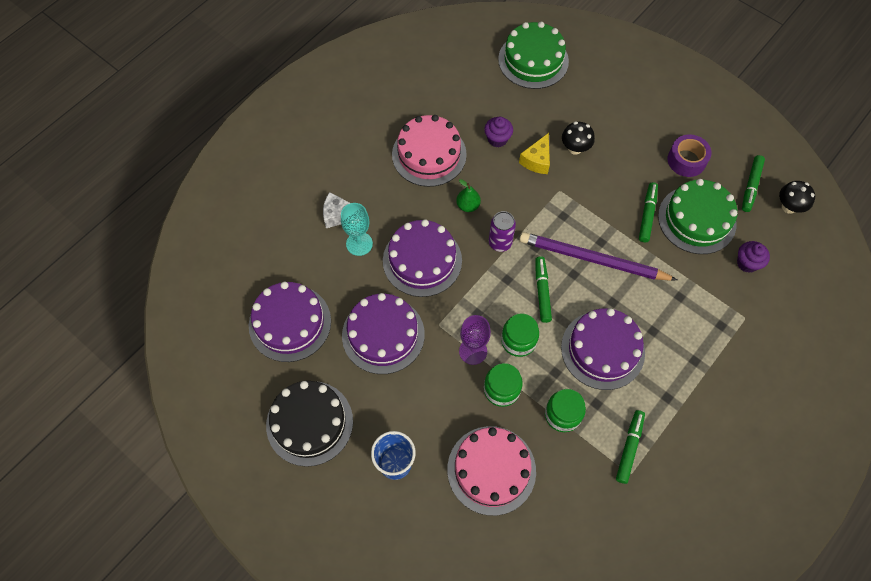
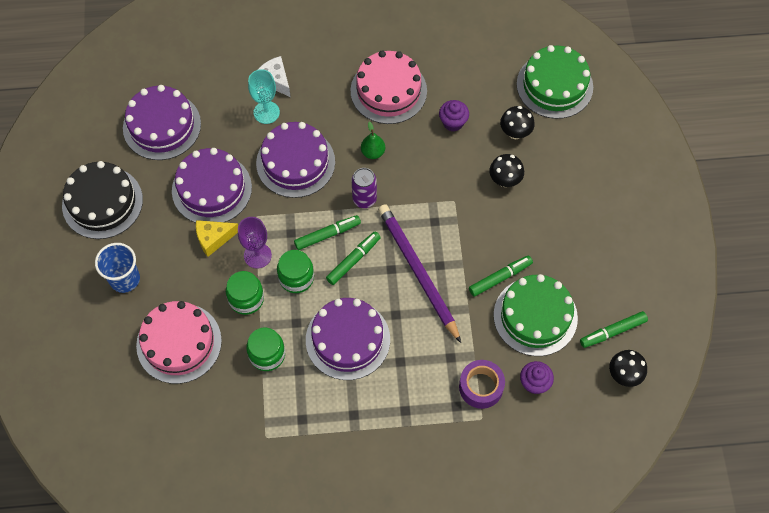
camera: 45 degrees right, 0 degrees up
yellow cheese [519,133,550,174] -> yellow cheese moved to [196,220,238,257]
green marker [616,410,645,484] -> green marker moved to [294,215,361,250]
purple tape [668,134,712,177] -> purple tape moved to [459,360,505,409]
none -> black mushroom [500,106,535,139]

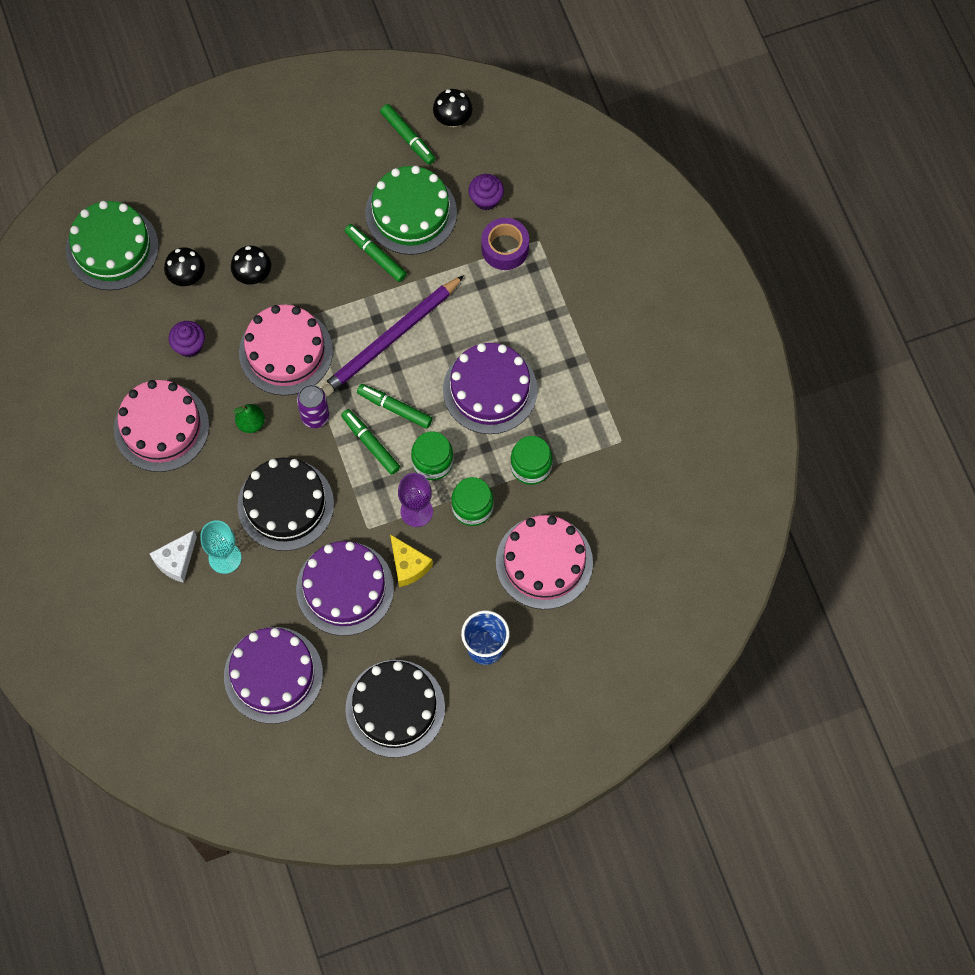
camera: 105 degrees left, 5 degrees up
purple cake [256,122,335,198] -> black cake [237,458,334,551]
none -> pink cake [239,305,333,396]

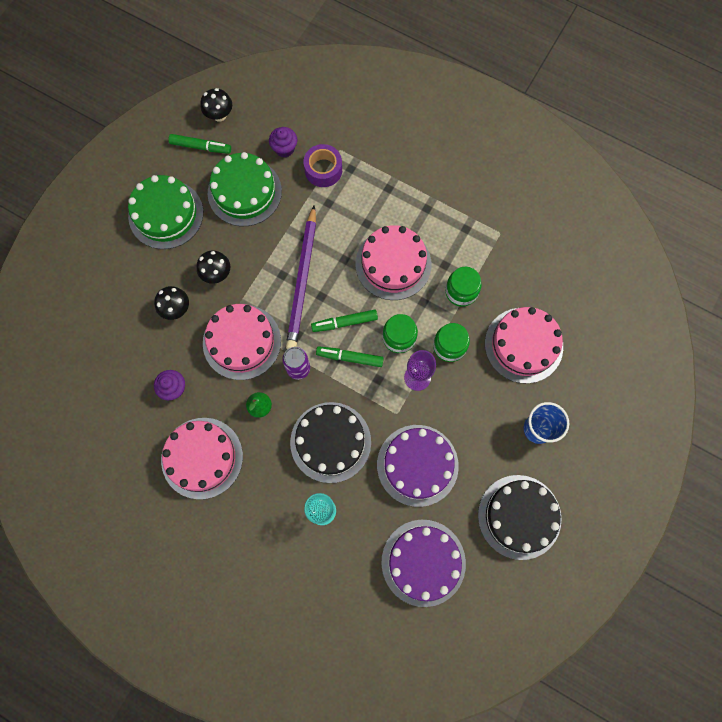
camera: 40 degrees left, 5 degrees up
green cake [66,201,159,290] -> green cake moved to [128,175,203,249]
white cheese [149,530,197,583] -> none
black mushroom [164,247,205,286] -> black mushroom moved to [196,251,230,284]
green marker [345,224,407,282] -> none
yellow cheese [390,534,433,587] -> none
purple cake [443,343,537,434] -> pink cake [356,225,431,300]

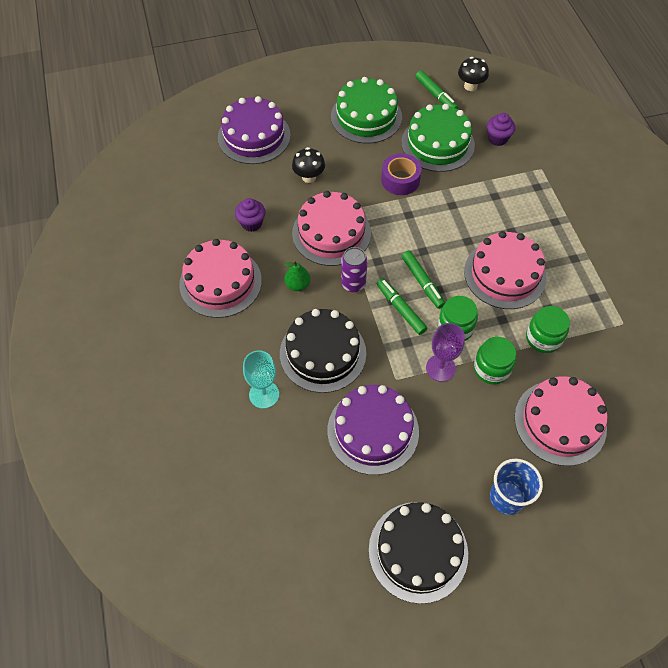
camera: 45 degrees right, 15 degrees down
black mushroom [196,251,230,284] -> none
purple pencil [286,205,316,349] -> none
purple tape [303,144,342,187] -> purple tape moved to [381,153,422,195]
green marker [311,310,378,332] -> green marker turned 150 degrees counterclockwise [402,251,445,309]
purple cake [381,520,466,607] -> purple cake moved to [218,96,291,164]

